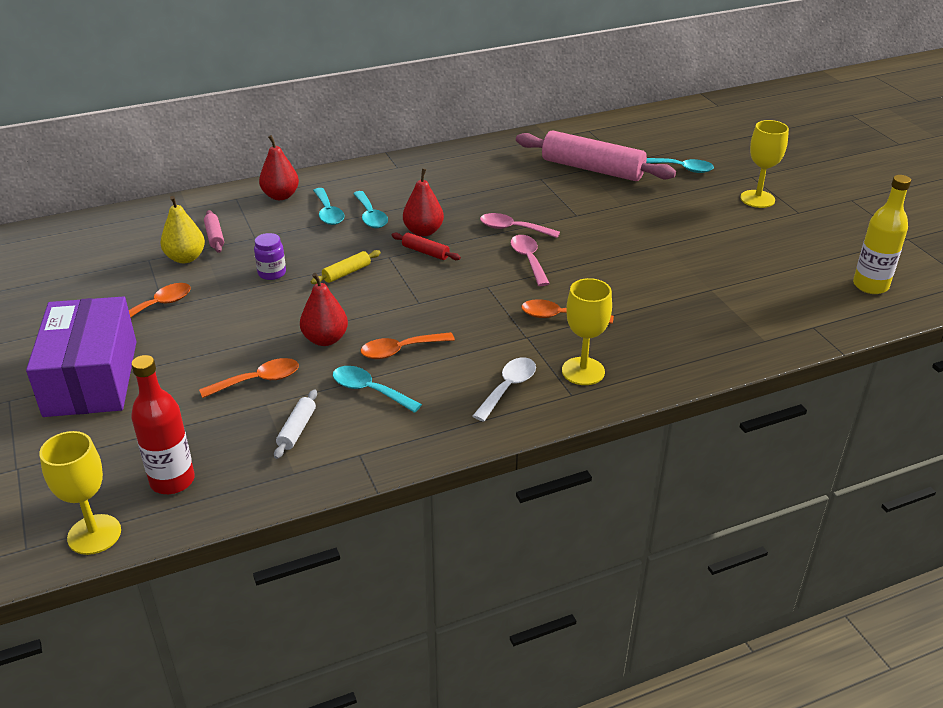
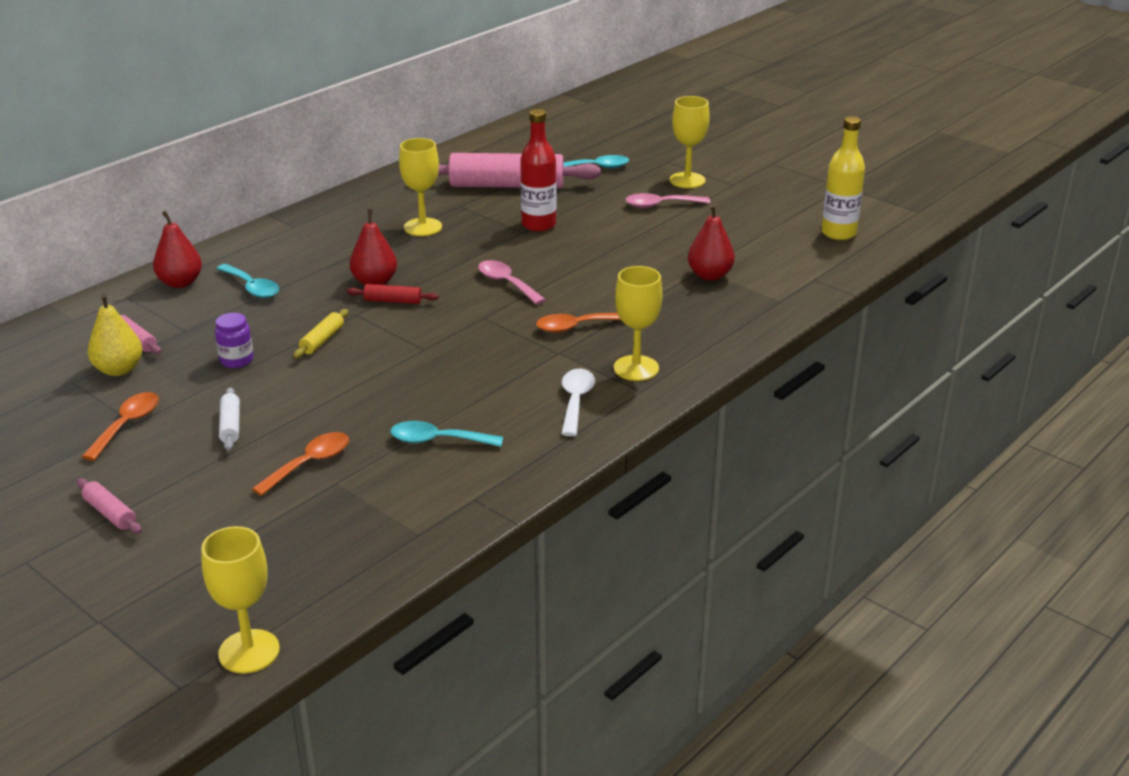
camera: 25 degrees left, 5 degrees down
purple box [26,296,136,417] -> pink rolling pin [77,478,142,534]
red bottle [131,355,195,494] -> red bottle moved to [520,109,557,232]
white rolling pin [274,389,317,459] -> white rolling pin moved to [219,387,240,451]
red pear [300,273,348,346] -> red pear moved to [688,204,735,281]
turquoise spoon [353,191,388,228] -> none
orange spoon [361,332,455,359] -> none
pink spoon [480,213,560,238] -> pink spoon moved to [625,193,710,208]
none -> yellow goblet [399,138,442,236]

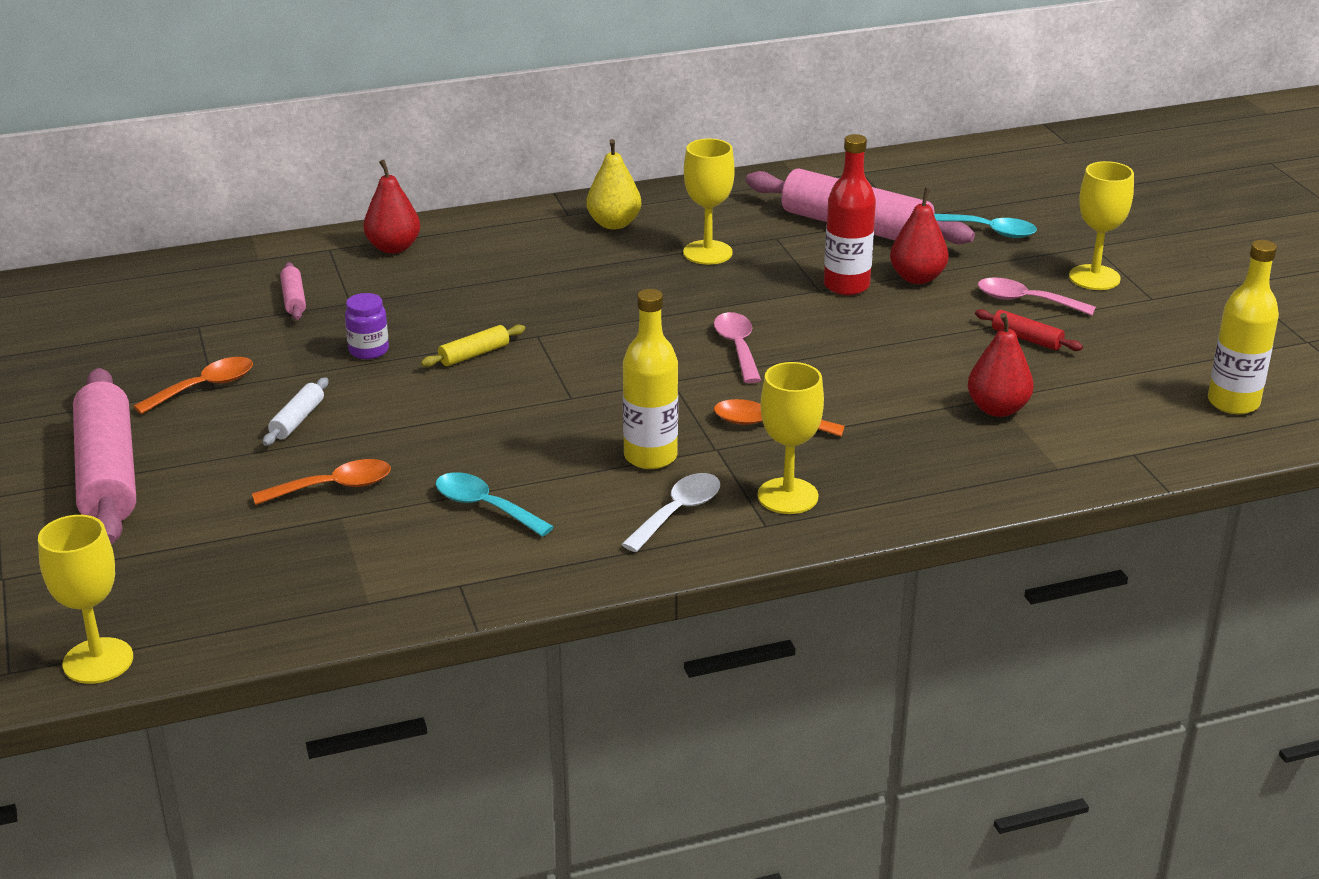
camera: 30 degrees right, 0 degrees up
pink rolling pin [77,478,142,534] -> pink rolling pin [73,368,136,544], size x2.34
yellow pear [87,294,143,376] -> yellow pear moved to [586,139,641,229]
turquoise spoon [216,264,279,298] -> none
red rolling pin [347,284,439,304] -> red rolling pin moved to [975,309,1083,351]
red pear [350,209,397,285] -> red pear moved to [890,187,949,284]
none -> yellow bottle [623,289,678,469]

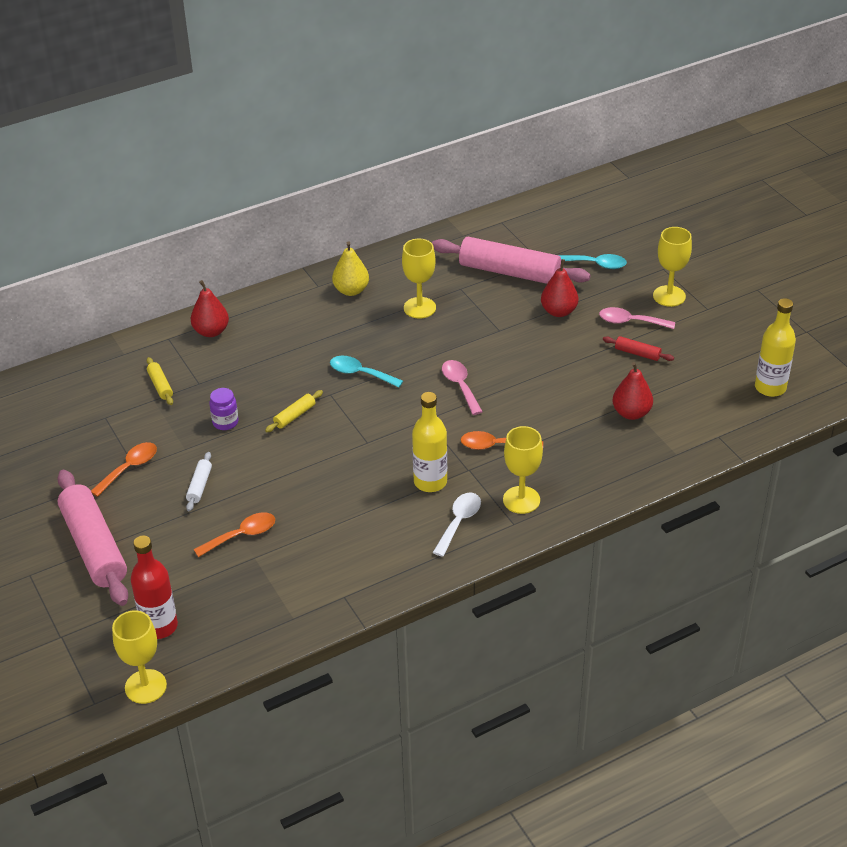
camera: 10 degrees left, 10 degrees up
pink rolling pin [280,262,306,320] -> yellow rolling pin [147,357,173,405]
turquoise spoon [435,472,554,537] -> turquoise spoon moved to [330,356,403,388]
red bottle [824,134,876,295] -> red bottle moved to [131,536,178,639]

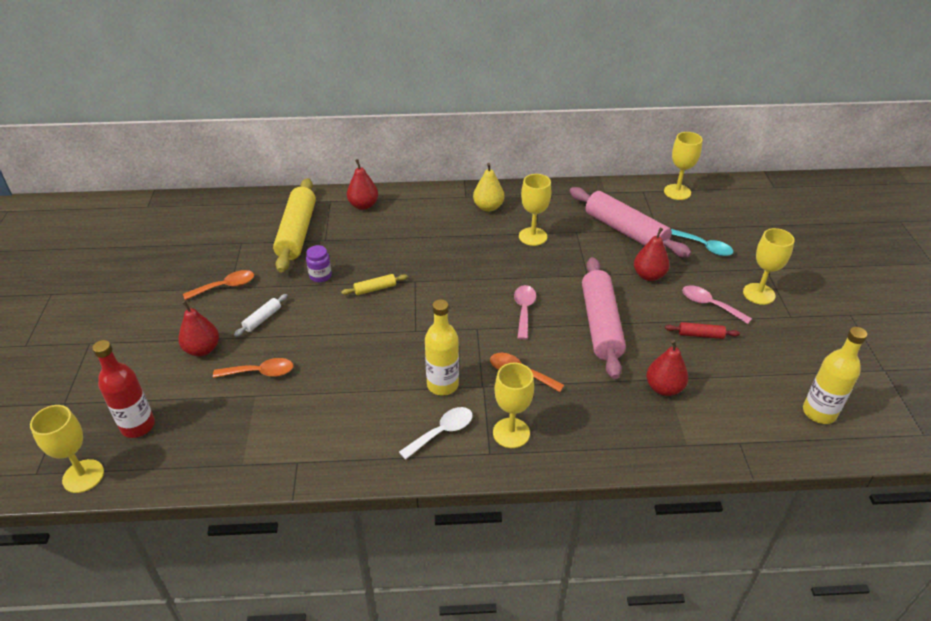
camera: 25 degrees right, 0 degrees up
pink rolling pin [57,470,128,606] -> pink rolling pin moved to [582,257,626,379]
yellow rolling pin [147,357,173,405] -> yellow rolling pin [273,178,316,273], size x2.34
turquoise spoon [330,356,403,388] -> none
red rolling pin [603,336,674,361] -> red rolling pin turned 45 degrees counterclockwise [665,322,740,339]
none -> red pear [178,301,219,356]
none -> yellow goblet [664,132,703,200]

